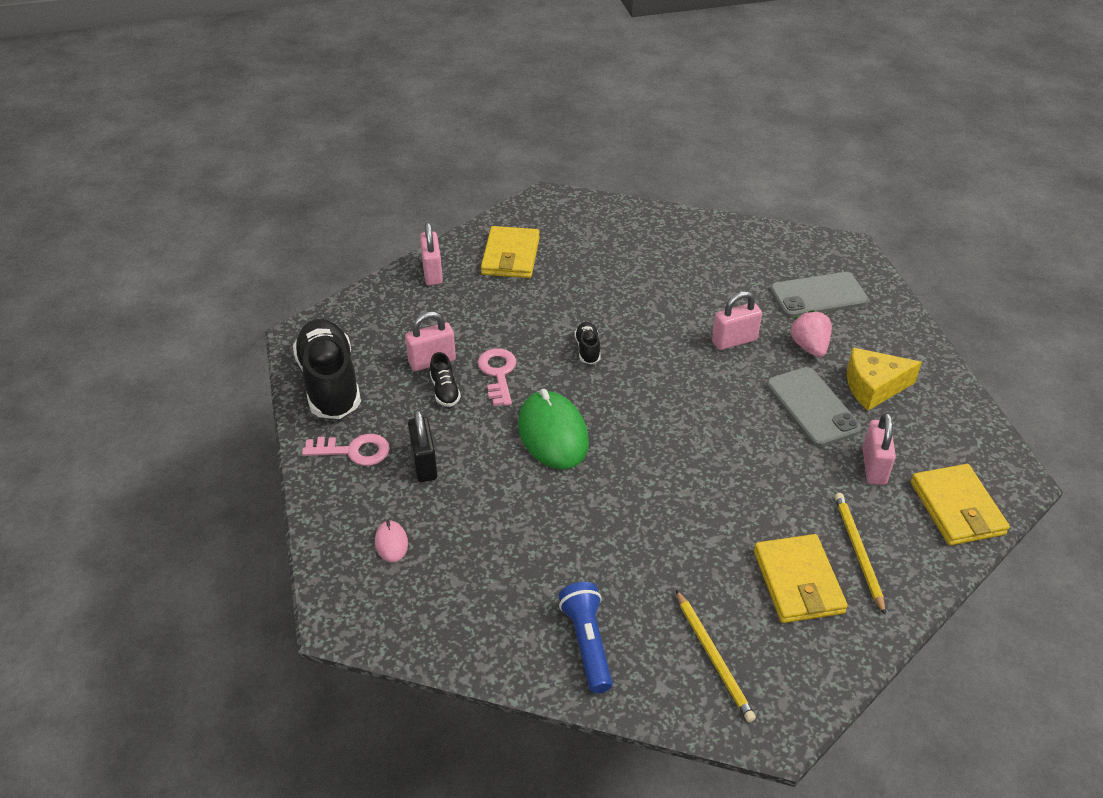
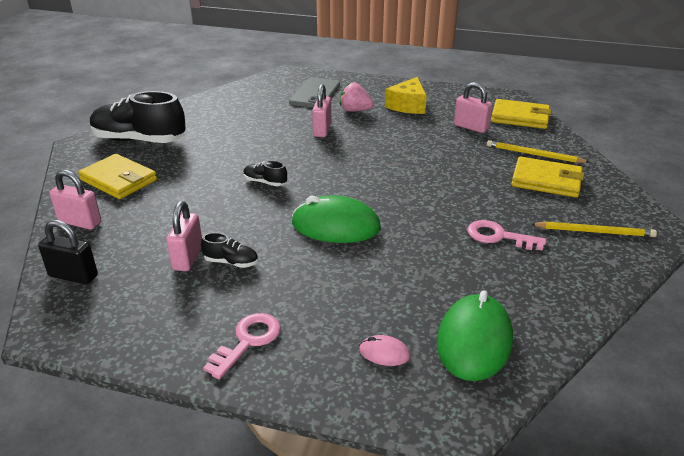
camera: 60 degrees left, 10 degrees down
black shoe [293,319,361,419] -> black shoe moved to [90,91,186,143]
black padlock [408,410,438,482] -> black padlock moved to [38,220,98,284]
pink key [478,348,516,406] -> pink key moved to [468,220,546,251]
blue flashlight [559,582,612,694] -> none
grey phone [766,367,861,447] -> none
none -> green mouse [437,290,513,381]

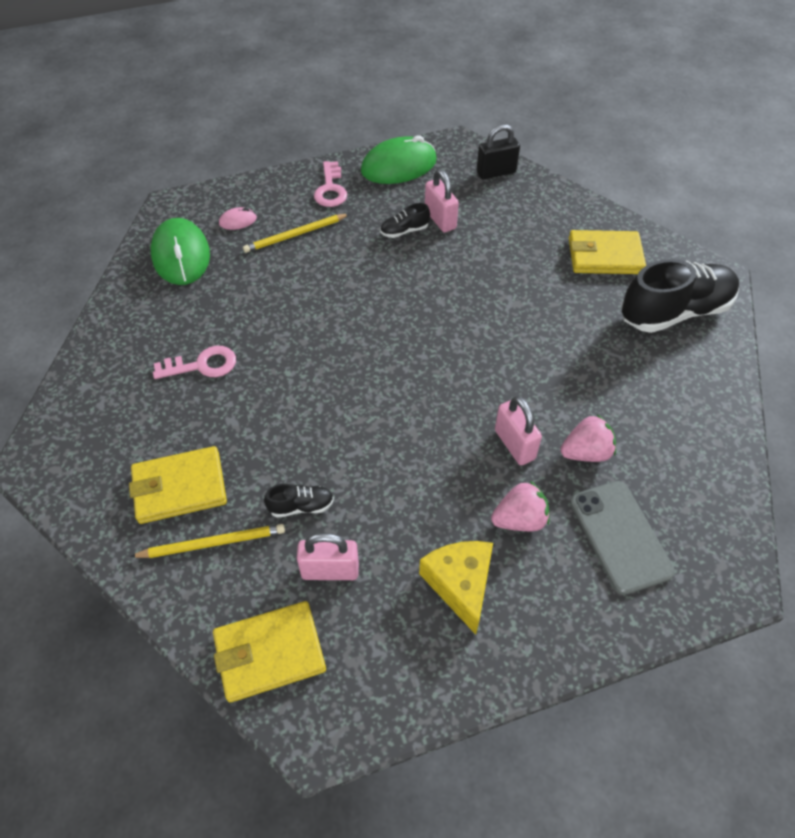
camera: 145 degrees right, 20 degrees up
pink padlock [49,170,101,230] -> none
black shoe [243,160,287,186] -> black shoe moved to [264,484,334,518]
green mouse [292,195,381,243] -> green mouse moved to [361,135,437,184]
yellow pencil [531,221,657,237] -> yellow pencil moved to [243,214,349,253]
none -> pink strawberry [560,414,616,462]

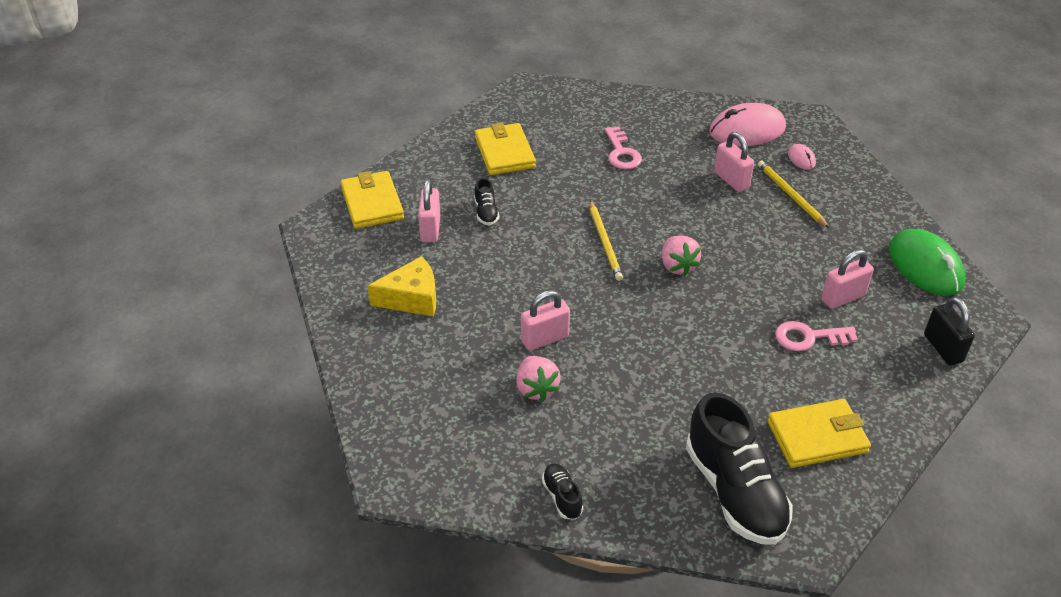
camera: 90 degrees right, 10 degrees down
yellow pencil [130,524,285,558] -> yellow pencil moved to [590,201,623,281]
green mouse [151,218,210,285] -> pink mouse [709,103,786,146]
pink key [314,161,347,207] -> pink key moved to [775,321,858,351]
black shoe [380,203,430,238] -> black shoe moved to [542,463,583,519]
pink strawberry [491,481,549,531] -> pink strawberry moved to [662,236,701,276]
yellow wallet [569,230,646,274] -> yellow wallet turned 75 degrees clockwise [767,399,871,468]
grey phone [570,481,675,595] -> none
none -> pink padlock [714,132,754,192]

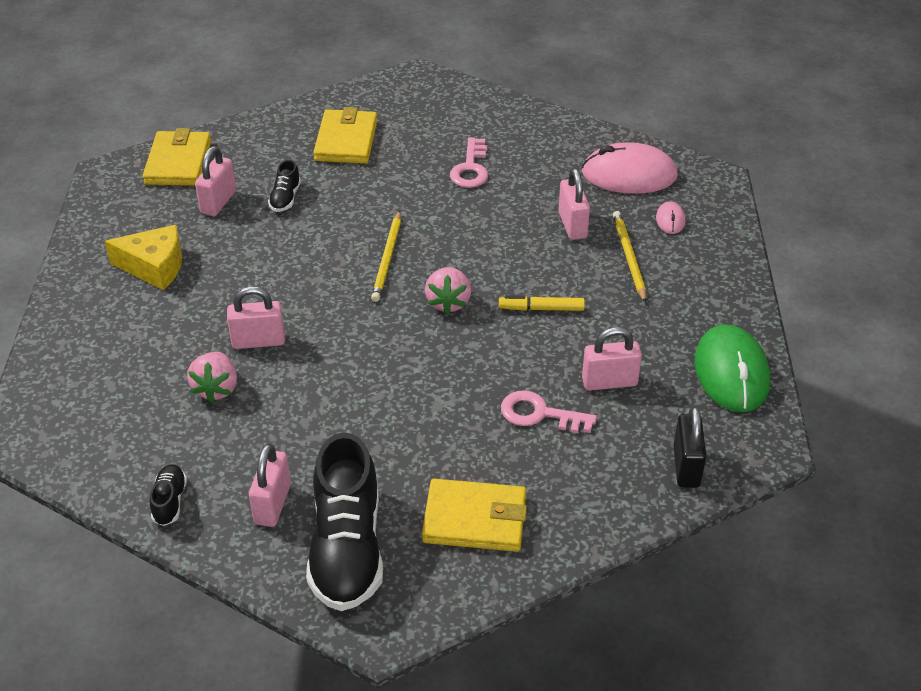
camera: 20 degrees right, 0 degrees up
none -> pink padlock [249,444,291,527]
none -> yellow marker [499,295,585,311]

